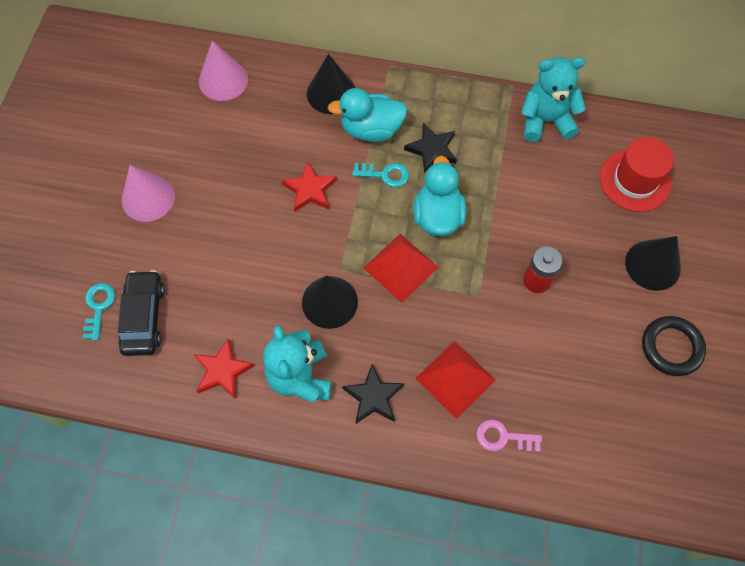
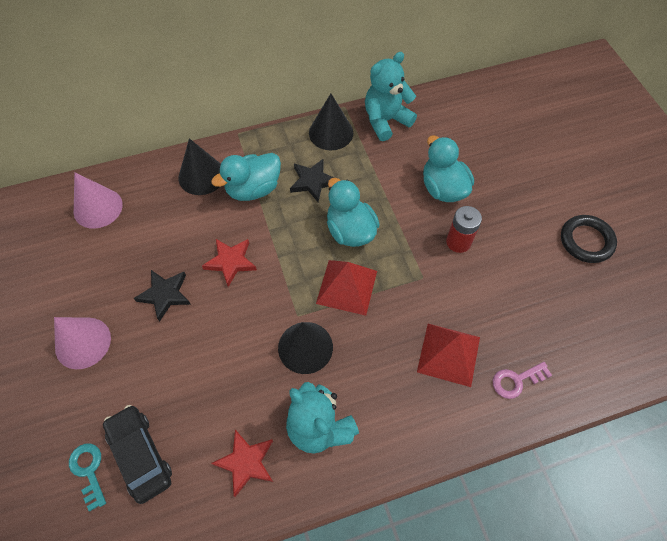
camera: 30 degrees left, 5 degrees down
black star [342,364,404,424] -> black star moved to [134,270,191,322]
turquoise key [352,163,409,187] -> none
red hat [600,137,674,212] -> none
black cone [625,236,681,291] -> black cone moved to [309,94,353,150]
none -> turquoise duck [423,135,474,202]

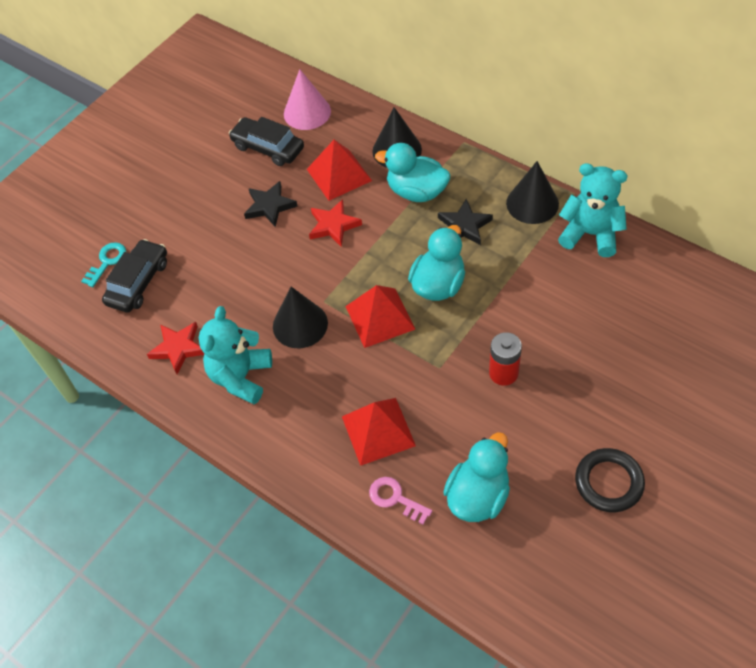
camera: 60 degrees right, 5 degrees down
pink cone [54,317,111,369] -> none
turquoise duck [423,135,474,202] -> turquoise duck moved to [443,432,510,522]
none -> black car [229,117,304,166]
none -> red pyramid [307,140,372,201]

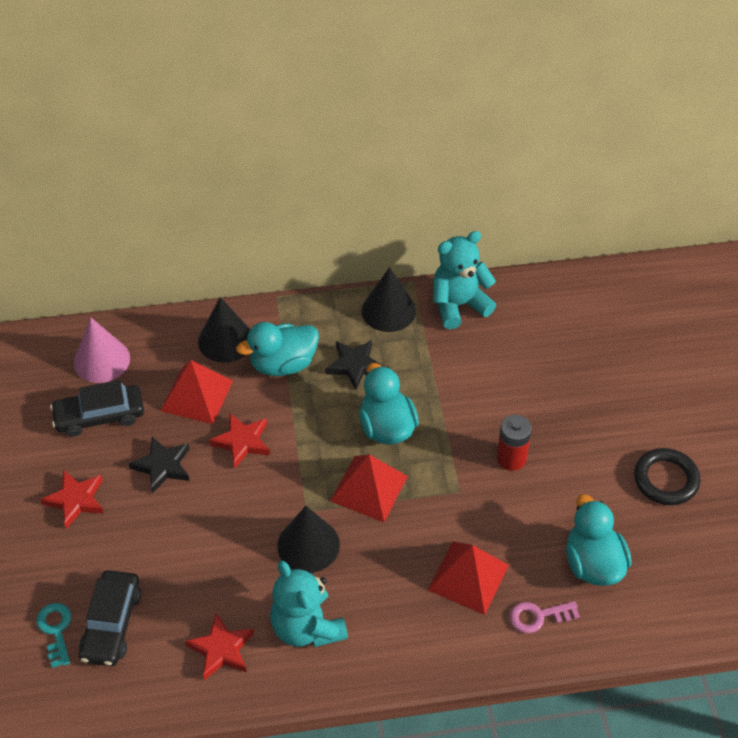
camera: 50 degrees left, 5 degrees down
black car [102,239,167,313] -> black car turned 150 degrees counterclockwise [79,570,141,666]
none -> red star [40,470,104,529]

